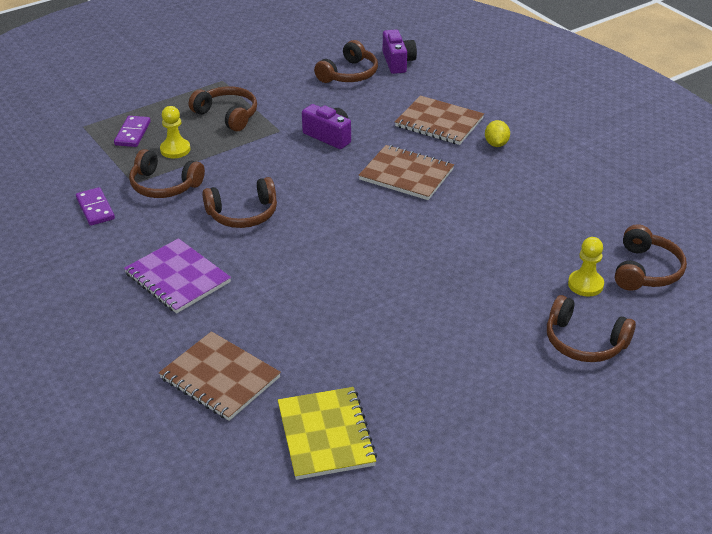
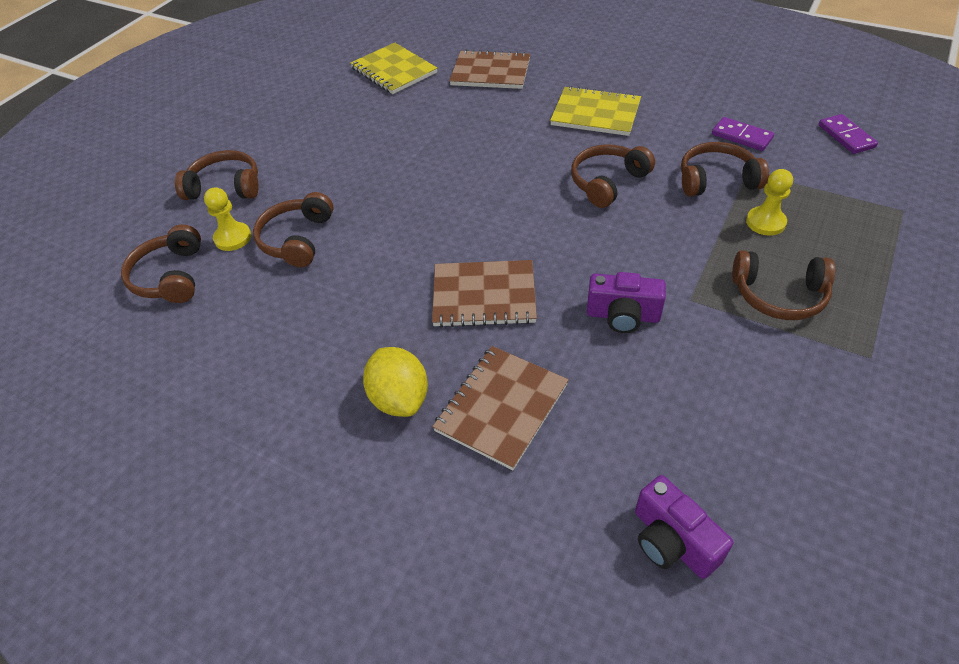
camera: 155 degrees right, 10 degrees up
purple domino [114,116,151,147] -> purple domino moved to [819,114,878,154]
purple notebook [124,238,231,314] -> yellow notebook [550,86,641,136]
brown headphones [314,40,378,83] -> brown headphones moved to [253,192,334,267]
brown notebook [395,96,484,145] -> brown notebook turned 60 degrees counterclockwise [432,346,569,470]
yellow lemon [485,120,510,147] -> yellow lemon [363,347,428,417], size x1.59

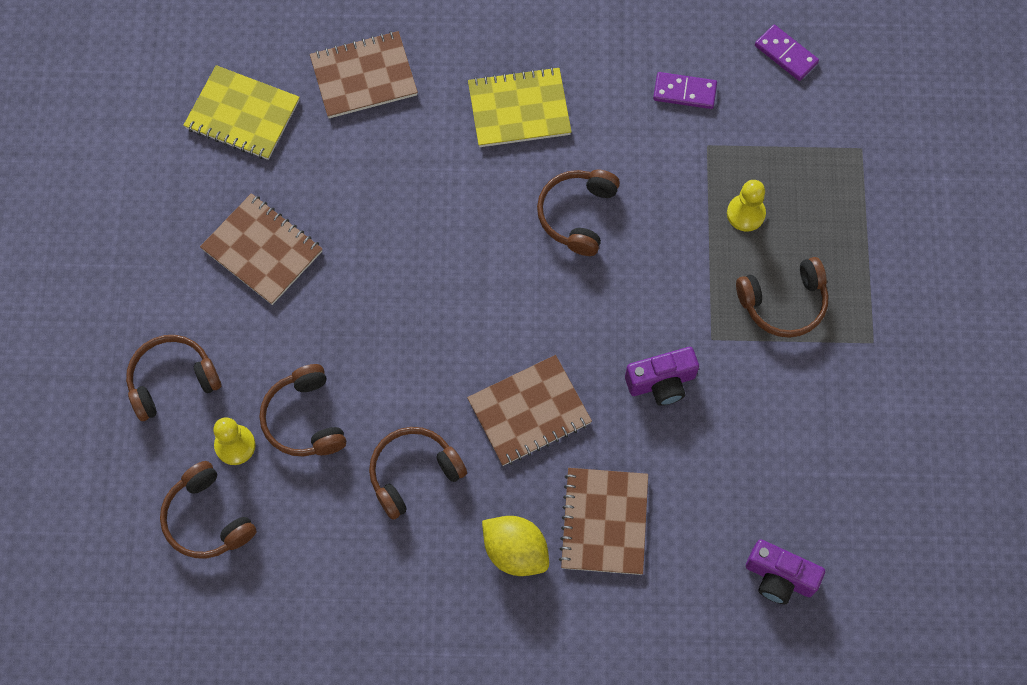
camera: 30 degrees left, 20 degrees up
brown headphones [681,142,769,197] -> brown headphones moved to [369,427,467,520]
none -> brown notebook [200,193,323,305]

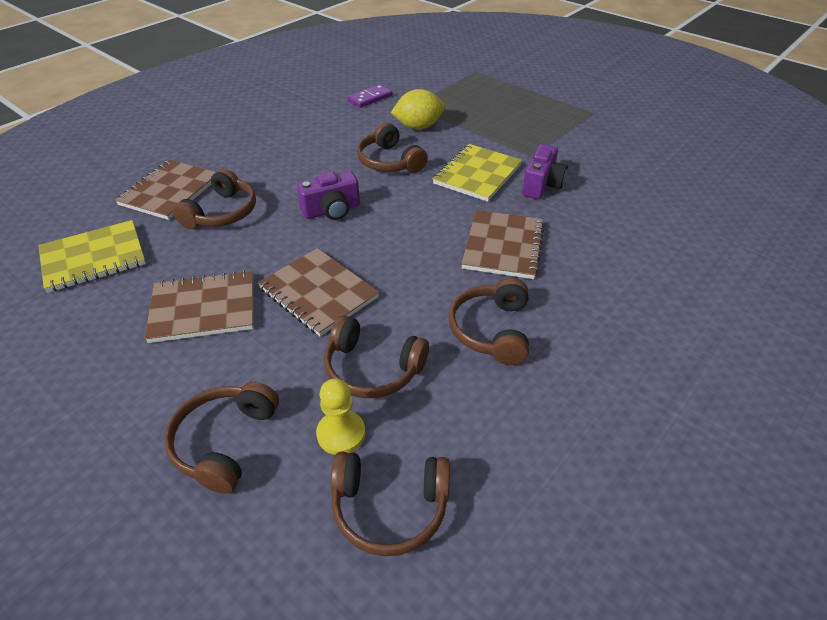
camera: 50 degrees left, 25 degrees down
yellow notebook [468,67,571,147] -> yellow notebook moved to [433,144,522,202]
yellow lemon [482,516,549,576] -> yellow lemon moved to [391,89,445,129]
brown notebook [559,468,648,575] -> brown notebook moved to [258,248,379,336]
yellow pawn [727,180,766,231] -> none
brown headphones [736,257,829,338] -> brown headphones moved to [173,168,256,229]
purple camera [746,539,825,604] -> purple camera moved to [297,171,360,220]
purple domino [755,25,819,81] -> none

